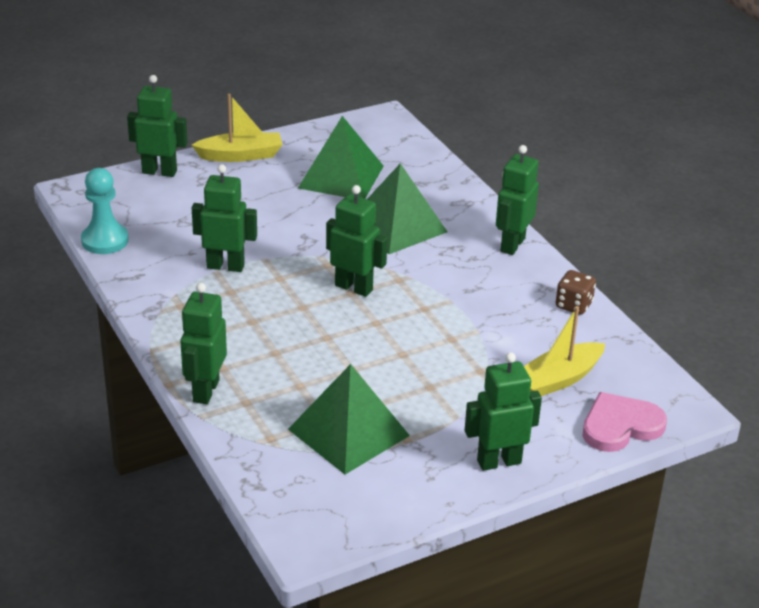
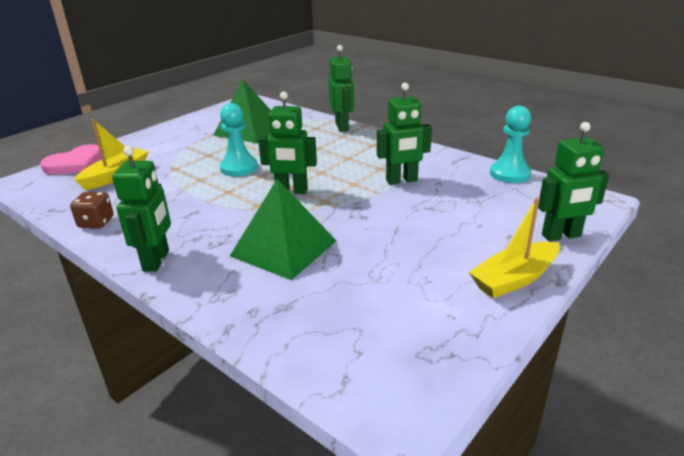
camera: 160 degrees right, 5 degrees down
green pyramid [298,116,384,199] -> none
green robot [464,352,542,471] -> none
none -> turquoise pawn [220,103,258,176]

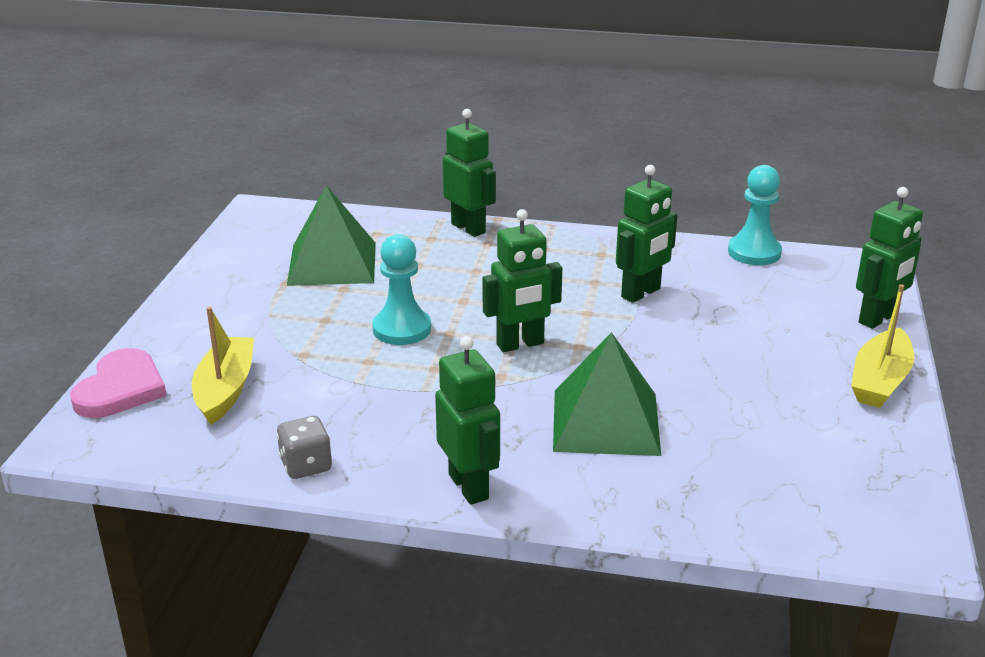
camera: 30 degrees left, 0 degrees up
brown dice [70,192,114,228] -> grey dice [276,416,332,479]

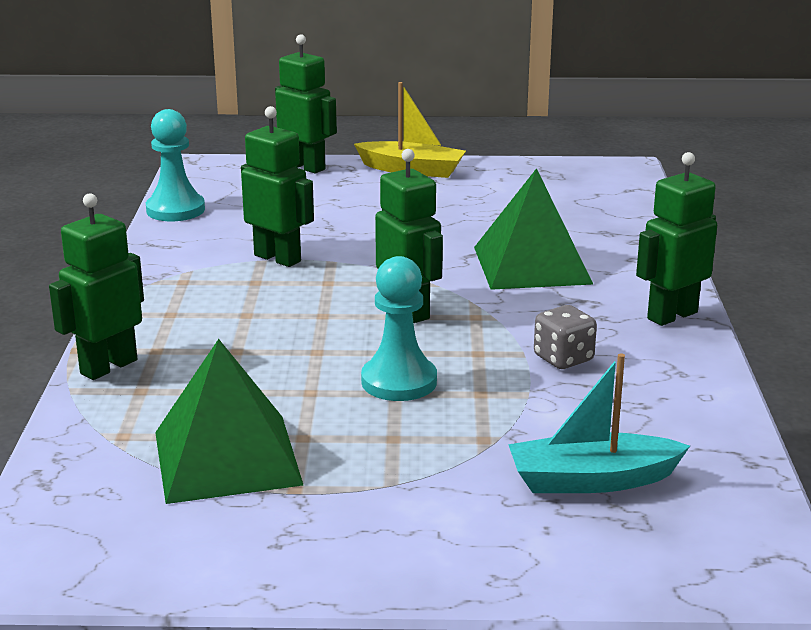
camera: 100 degrees left, 5 degrees down
pink heart [70,348,167,418] -> none
yellow boat [192,307,254,425] -> turquoise boat [508,353,690,493]
grey dice [276,416,332,479] -> grey dice moved to [534,305,597,369]

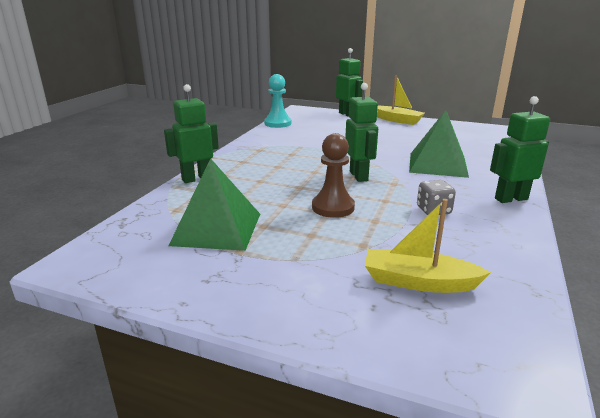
camera: 20 degrees right, 0 degrees up
green robot [241,106,314,267] -> none
turquoise pawn [361,256,437,401] -> brown pawn [312,133,355,218]
turquoise boat [508,353,690,493] -> yellow boat [365,199,491,293]

